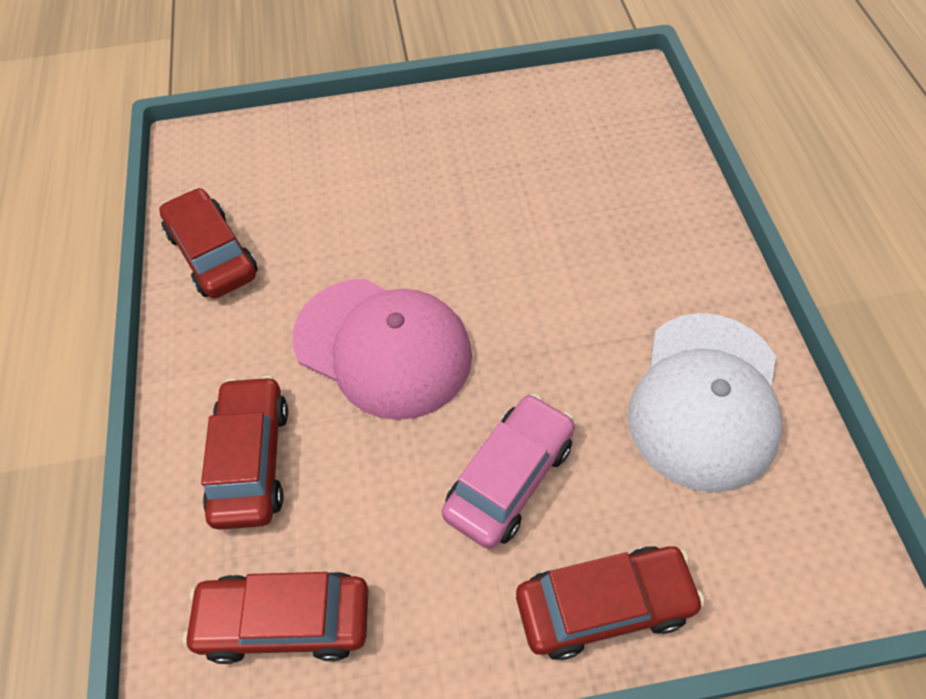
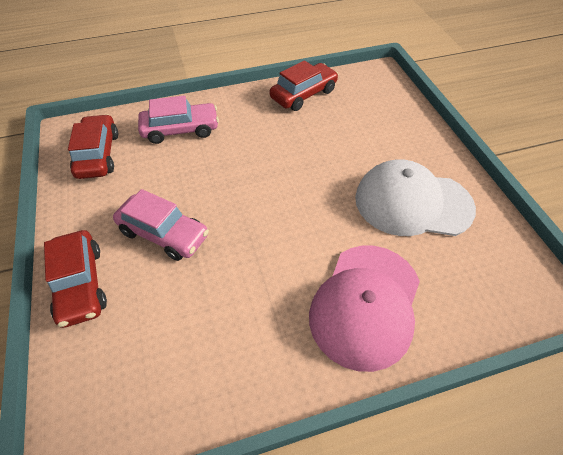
camera: 80 degrees right, 5 degrees down
red car [201,376,288,530] -> pink car [138,96,219,144]
pink cap [292,279,472,420] -> pink cap moved to [309,246,420,372]
white cap [628,313,783,492] -> white cap moved to [355,159,476,236]

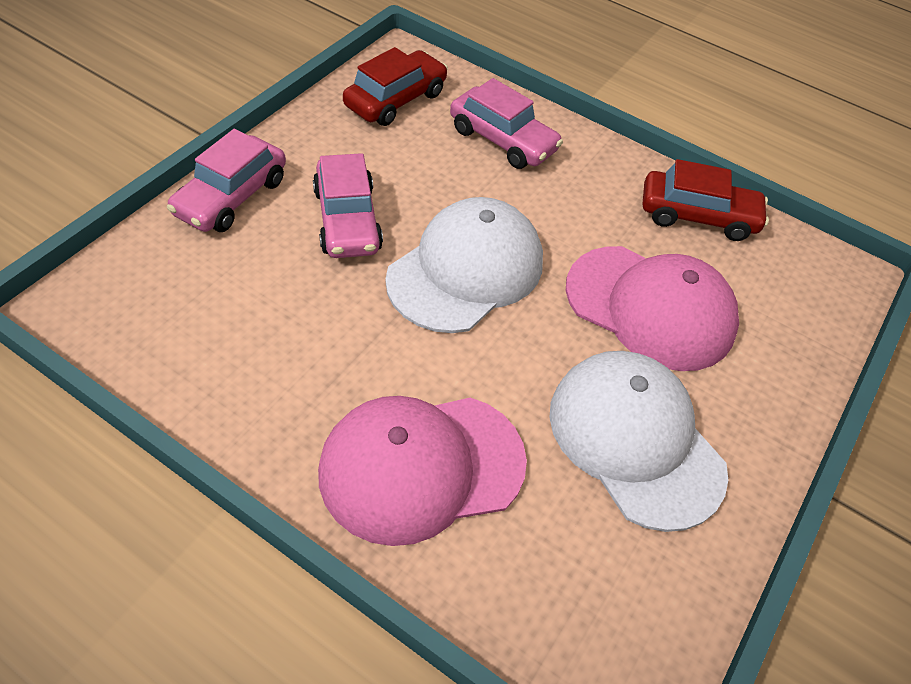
camera: 45 degrees right, 0 degrees up
red car [44,230,107,328] -> pink car [167,129,286,232]
none -> white cap [385,197,543,333]
none -> pink cap [566,246,739,371]

